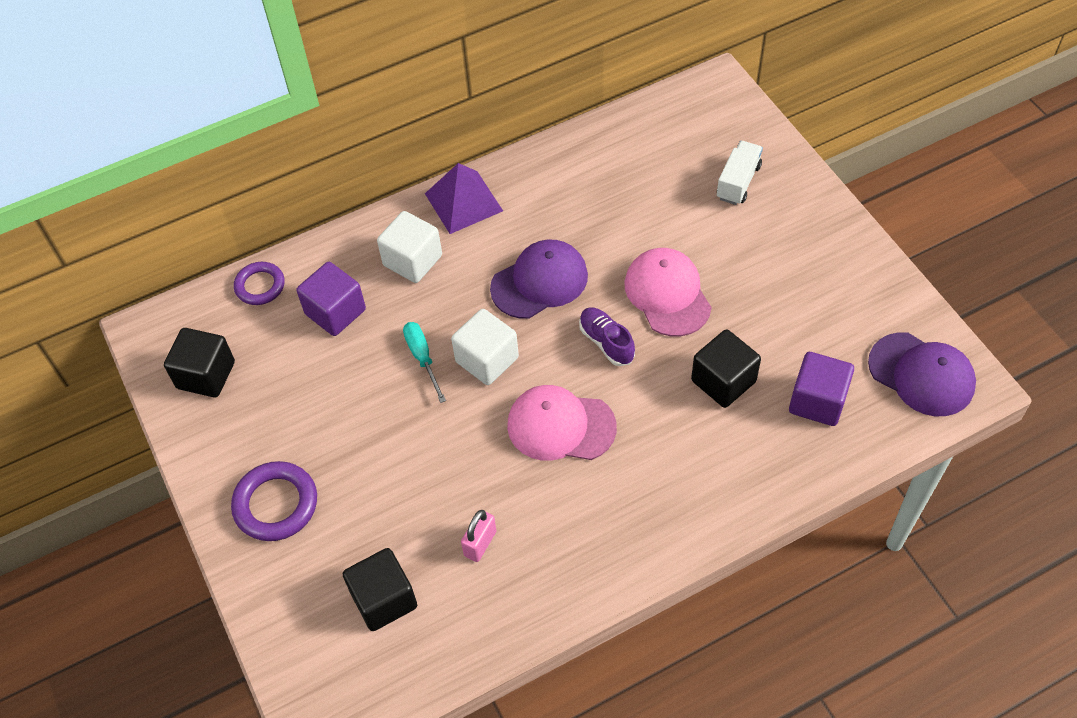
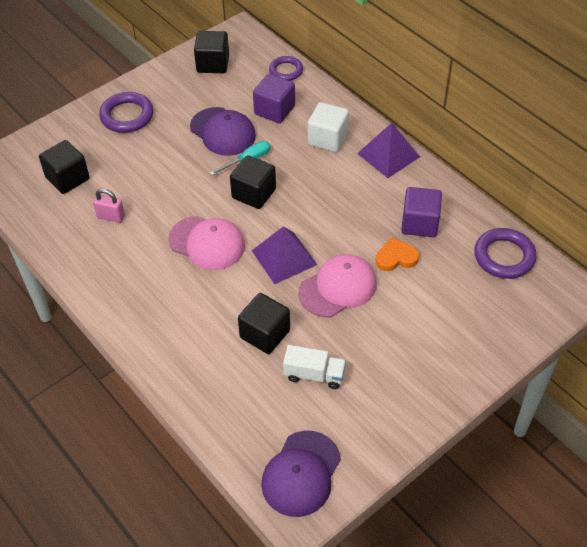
camera: 75 degrees right, 5 degrees down
white cube [451,309,519,385] -> black cube [230,155,276,209]
purple cap [490,239,588,319] -> purple cap moved to [190,107,256,156]
pink cap [507,385,617,461] -> pink cap turned 120 degrees clockwise [168,216,245,270]
purple shoe [579,307,635,366] -> purple pyramid [252,226,317,284]
white truck [717,141,763,205] -> white truck moved to [283,345,346,389]
purple cube [789,352,854,426] -> purple cube moved to [401,187,442,237]
none -> orange heart [376,237,419,271]
none -> purple ring [474,228,537,279]

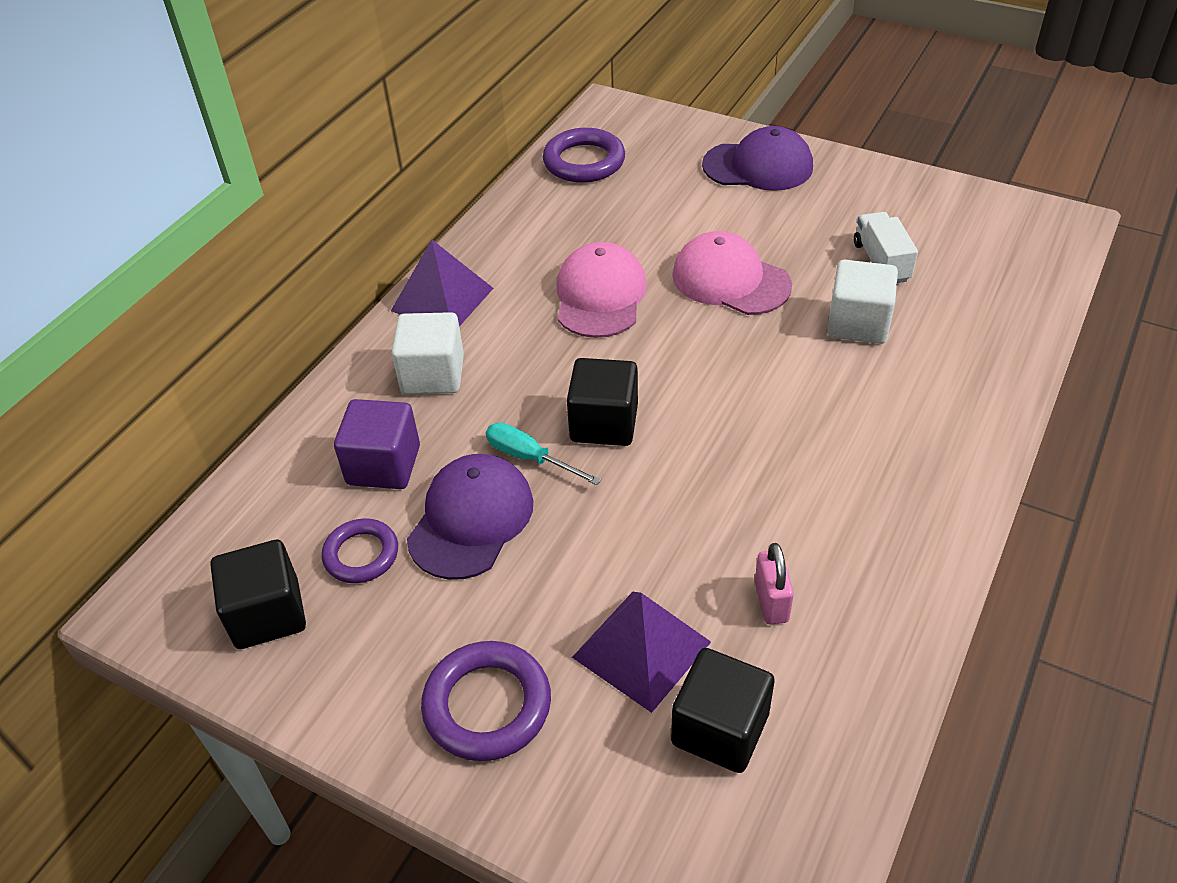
camera: 110 degrees left, 5 degrees down
pink cap [168,216,245,270] -> pink cap moved to [557,242,647,338]
black cube [238,293,290,354] -> white cube [827,260,898,344]
purple pyramid [252,226,317,284] -> purple pyramid moved to [572,592,711,713]
purple cap [261,431,341,517] -> purple cap moved to [702,126,813,191]
purple ring [269,56,303,81] -> purple ring moved to [322,518,398,583]
orange heart [376,237,419,271] -> none
purple cube [401,187,442,237] -> none

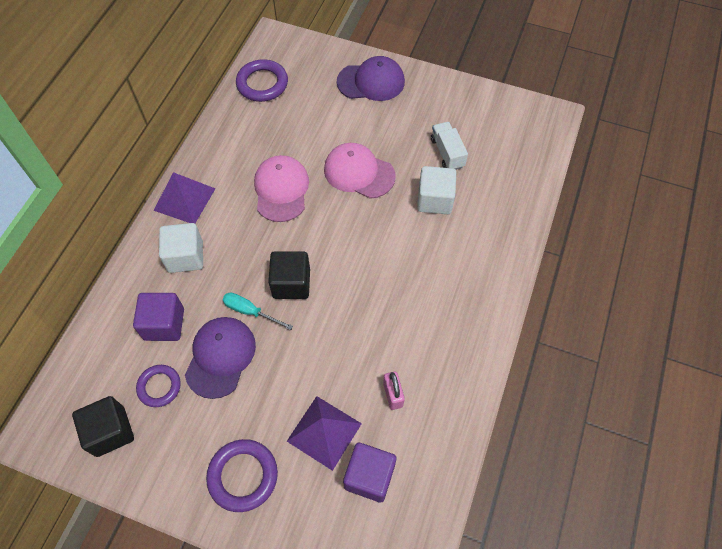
camera: 10 degrees left, 15 degrees up
black cube [671,648,775,773] -> purple cube [343,443,396,502]

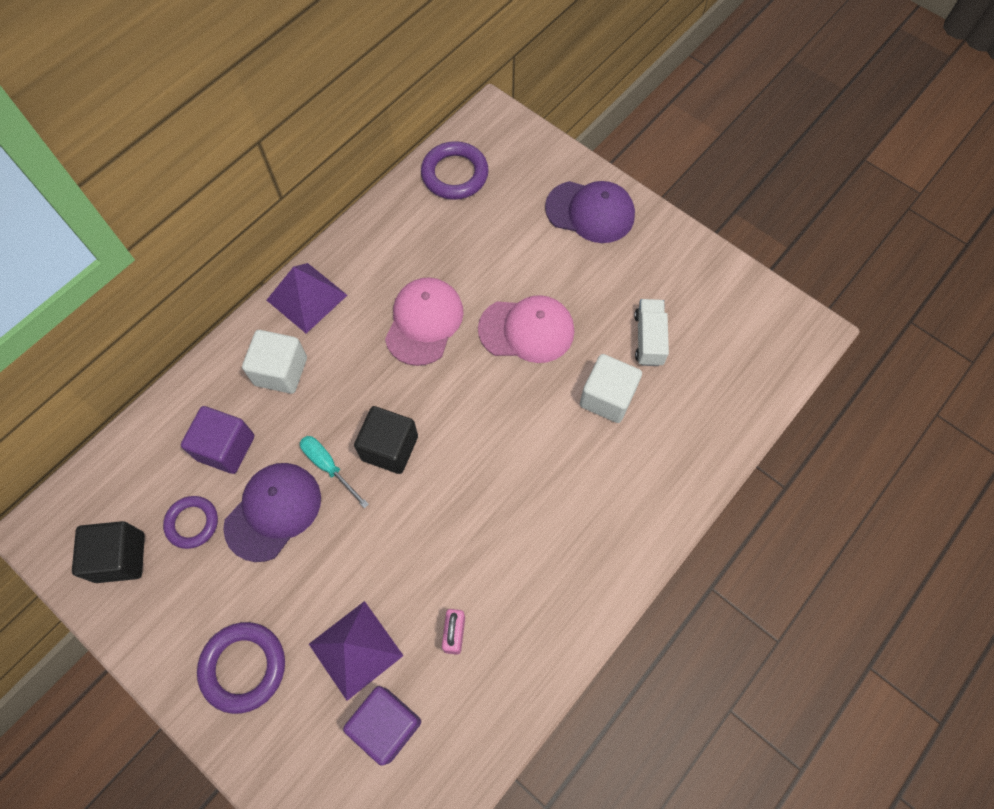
camera: 20 degrees right, 5 degrees up
pink cap [324,143,396,199] -> pink cap turned 135 degrees clockwise [478,295,574,363]

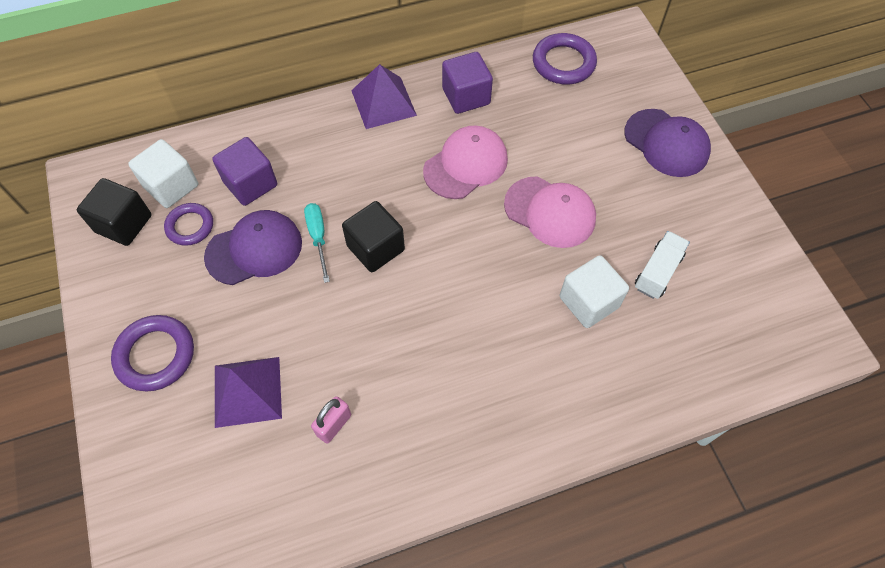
camera: 30 degrees right, 5 degrees down
white cube [242,330,307,394] -> white cube moved to [128,139,198,208]
purple cube [343,686,421,766] -> purple cube moved to [442,52,493,114]

